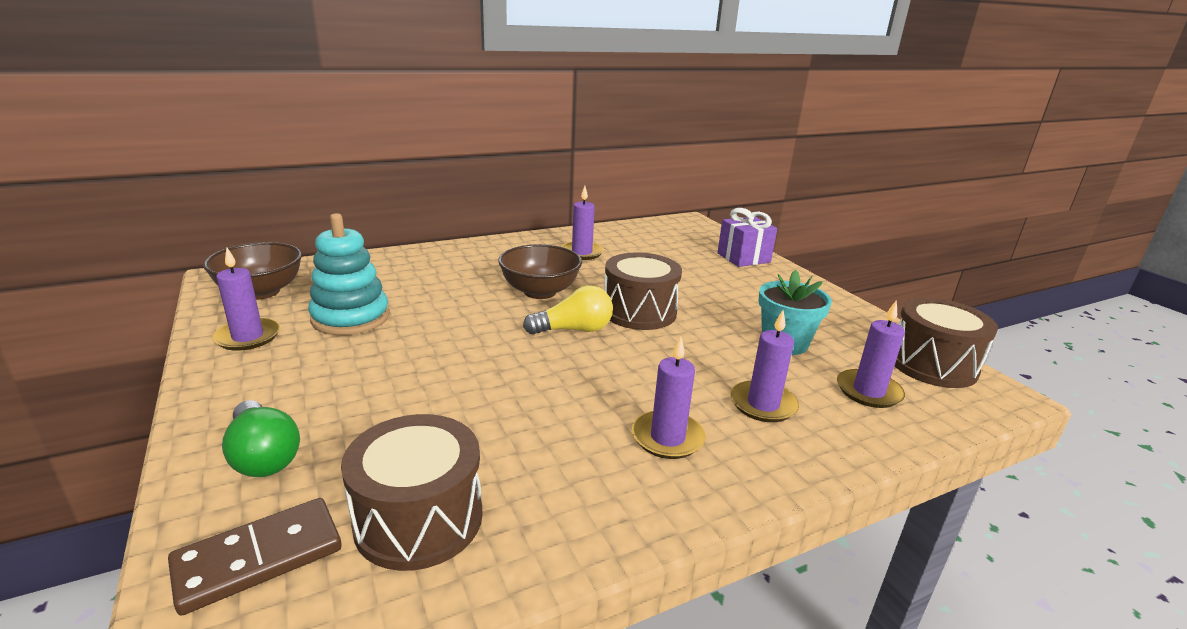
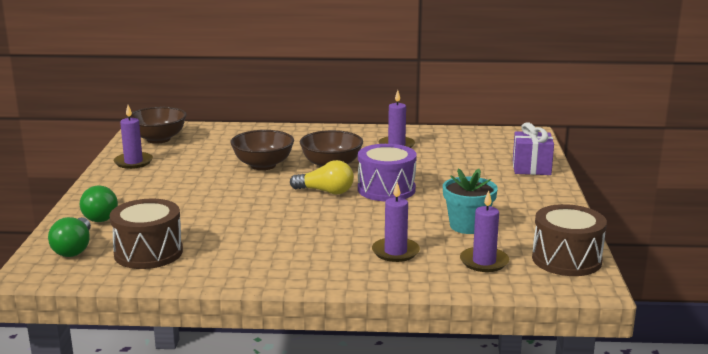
camera: 30 degrees right, 5 degrees down
brown domino [168,498,342,615] -> green light bulb [48,217,91,257]
turquoise stacking toy [308,213,390,335] -> none
brown drum [604,252,682,330] -> purple drum [358,144,417,201]
purple candle [632,336,706,459] -> none
none -> brown bowl [230,130,294,170]

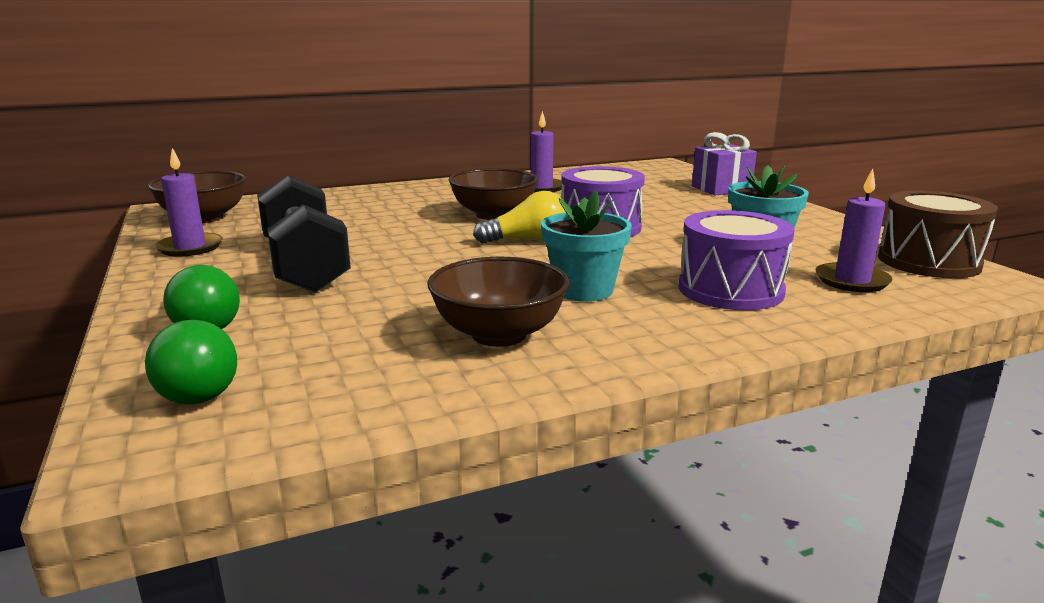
camera: 25 degrees left, 0 degrees up
brown drum [110,199,183,269] -> none
brown bowl [230,130,294,170] -> brown bowl moved to [427,257,569,347]
purple candle [372,182,420,262] -> purple drum [678,210,795,310]
none -> black dumbbell [257,174,351,293]
none -> turquoise flower pot [541,190,632,302]

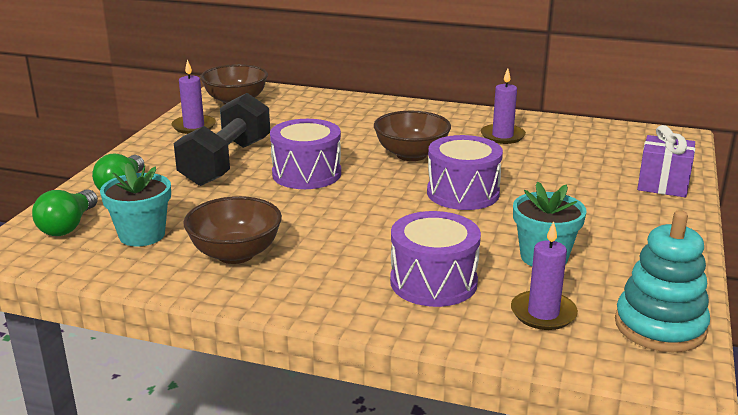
camera: 40 degrees right, 5 degrees up
yellow light bulb [473,191,565,244] -> none
turquoise flower pot [541,190,632,302] -> turquoise flower pot moved to [100,163,171,247]
brown drum [878,191,998,278] -> turquoise stacking toy [615,210,710,352]
none -> purple drum [270,119,341,189]

